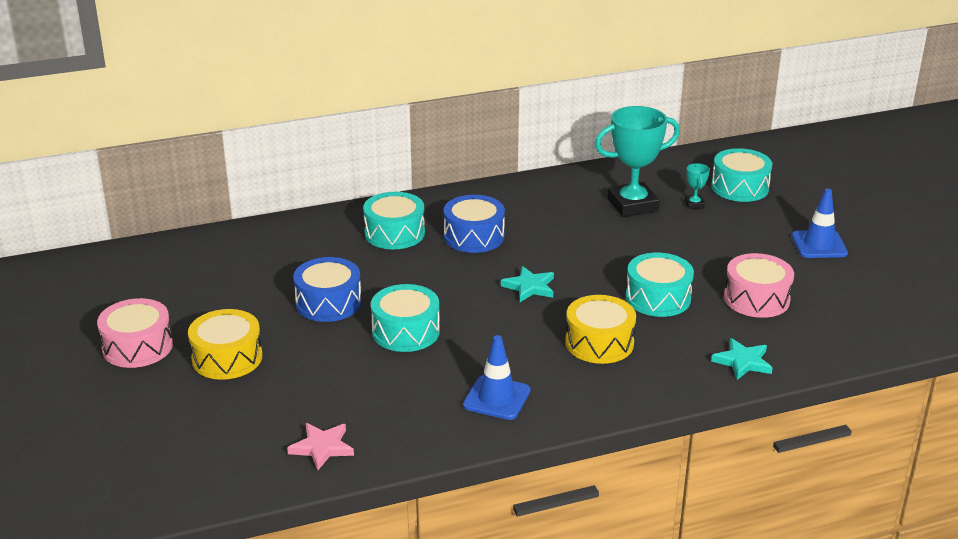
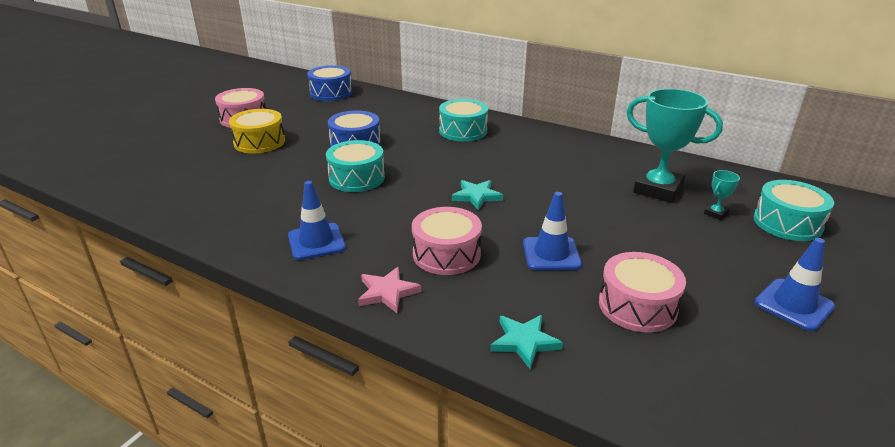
camera: 50 degrees right, 0 degrees up
pink star [287,423,354,470] -> pink star moved to [358,267,421,313]
blue drum [444,195,505,253] -> blue drum moved to [307,65,352,101]
yellow drum [565,295,636,364] -> pink drum [412,207,482,275]
turquoise drum [626,253,694,317] -> blue traffic cone [523,192,582,270]

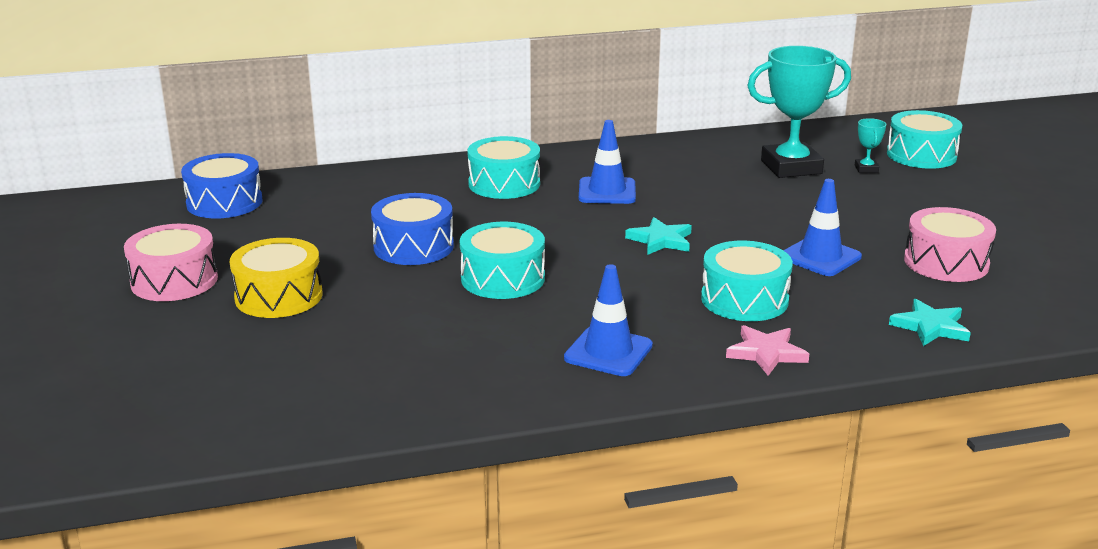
camera: 45 degrees left, 5 degrees down
pink drum [412,207,482,275] -> turquoise drum [701,241,793,321]
blue traffic cone [755,238,835,331] -> blue traffic cone moved to [579,120,636,204]

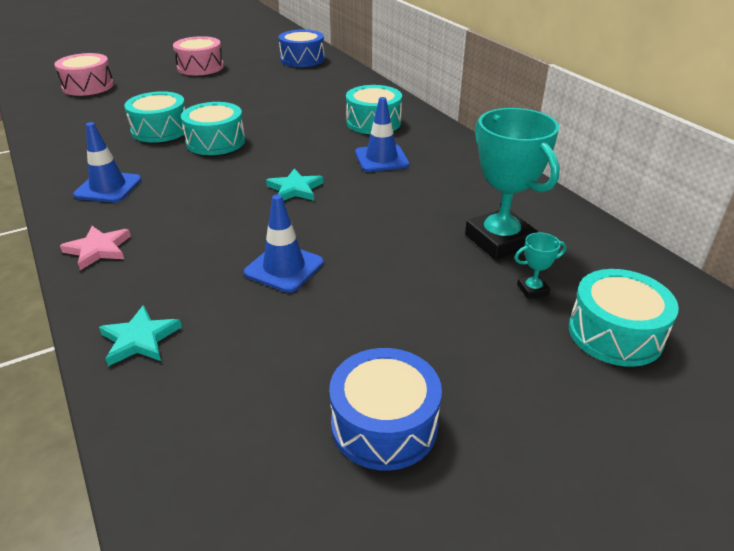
camera: 75 degrees right, 10 degrees up
yellow drum [230,238,323,318] -> none
blue drum [371,193,454,265] -> blue drum moved to [329,348,442,471]
turquoise drum [701,241,793,321] -> turquoise drum moved to [124,91,186,143]
pink drum [904,207,996,282] -> pink drum moved to [55,53,114,96]

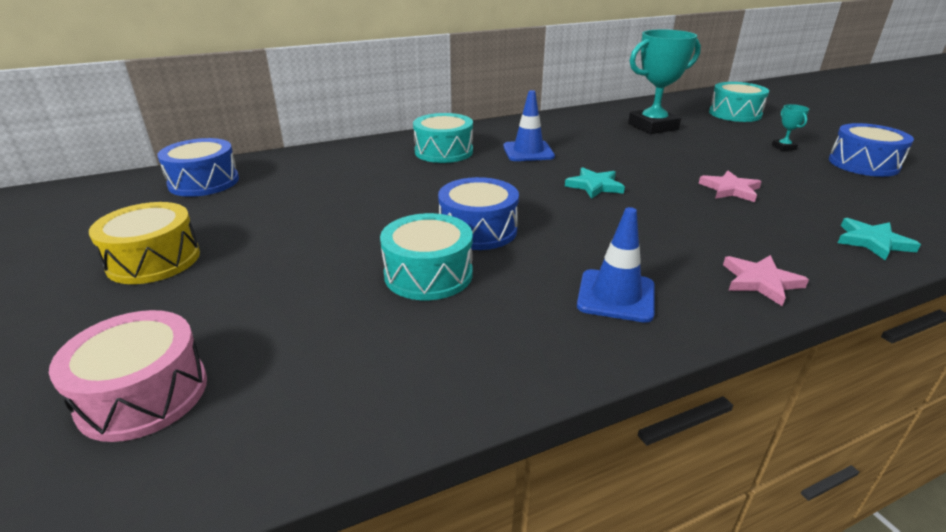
camera: 85 degrees left, 5 degrees down
pink drum [173,36,224,75] -> yellow drum [89,202,200,284]
turquoise drum [181,102,245,155] -> blue drum [438,177,519,250]
blue traffic cone [244,194,324,293] -> pink star [699,171,762,202]
turquoise trophy [514,232,566,299] -> turquoise trophy moved to [772,104,809,151]

